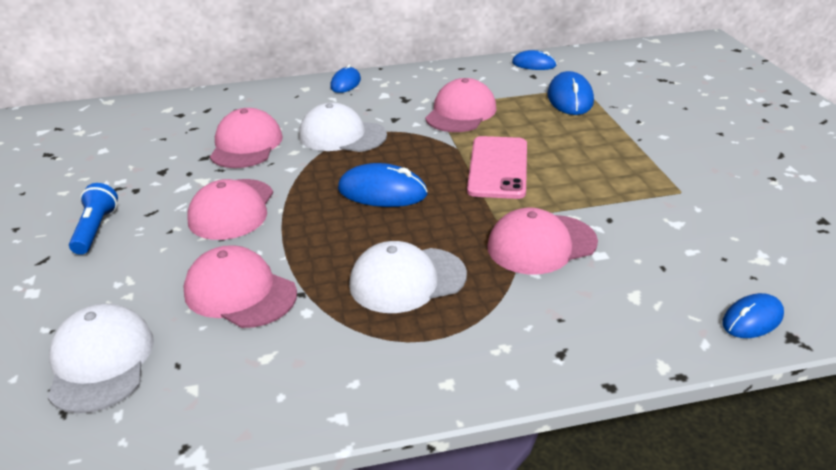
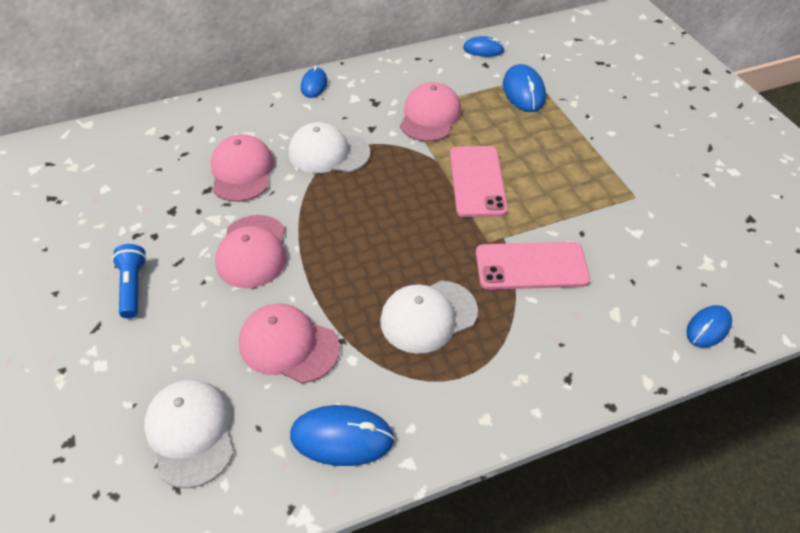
camera: 10 degrees left, 15 degrees up
blue mouse [338,163,428,207] -> blue mouse moved to [290,405,395,466]
pink cap [487,208,598,274] -> pink phone [476,242,590,290]

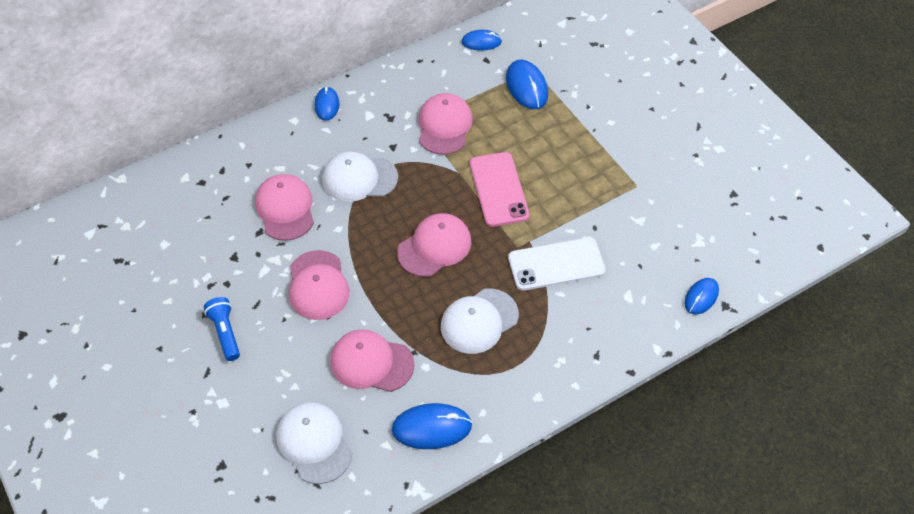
camera: 10 degrees left, 5 degrees up
pink phone [476,242,590,290] -> white phone [508,237,606,291]
none -> pink cap [397,213,472,277]

